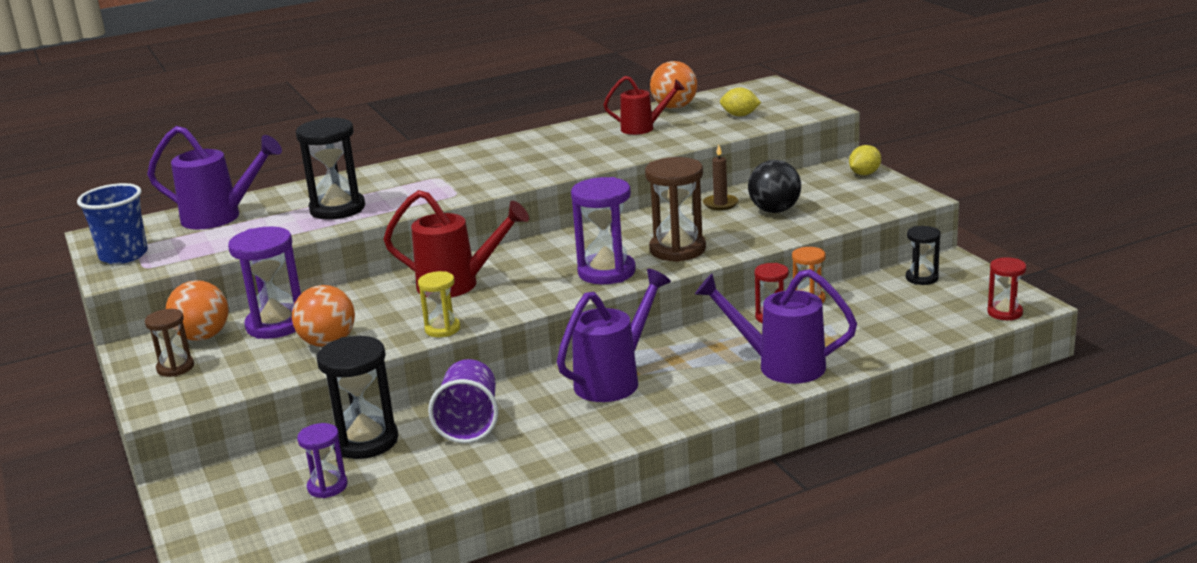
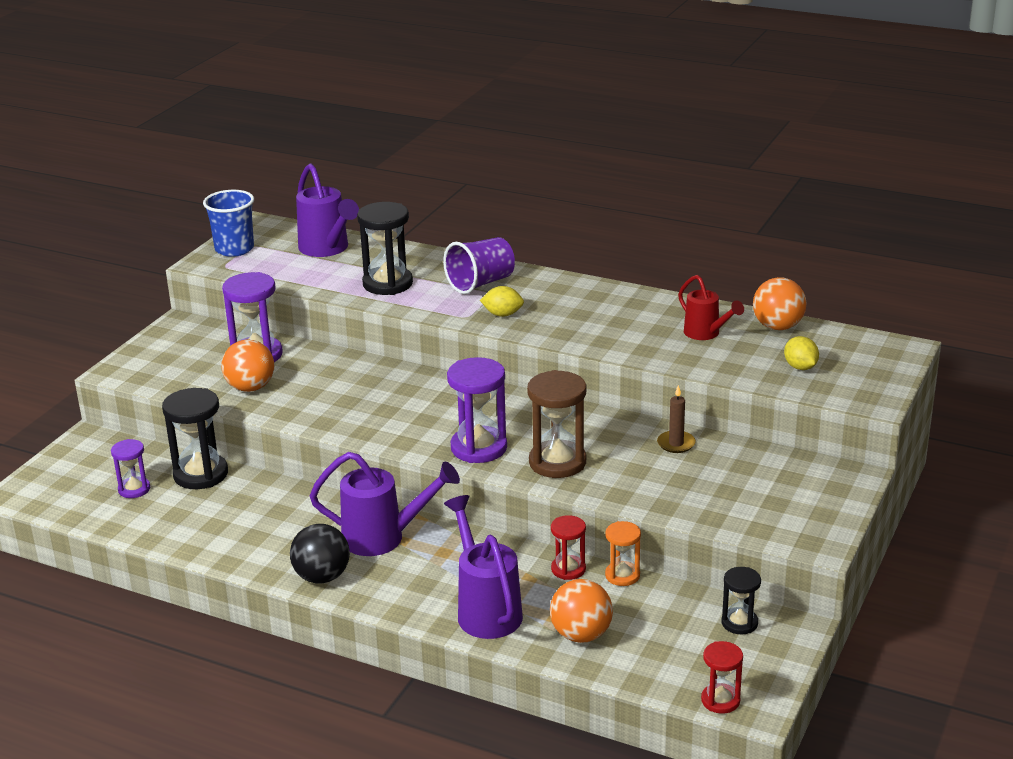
camera: 50 degrees right, 5 degrees up
brown hourglass [145,309,194,377] -> none
orange ball [166,280,229,341] -> orange ball moved to [550,579,613,643]
red watering can [383,190,529,297] -> none
yellow hourglass [418,271,460,337] -> none
purple cup [428,359,498,443] -> purple cup moved to [443,237,515,294]
black ball [748,160,801,213] -> black ball moved to [290,524,350,583]
yellow lemon [849,145,881,175] -> yellow lemon moved to [480,286,524,317]

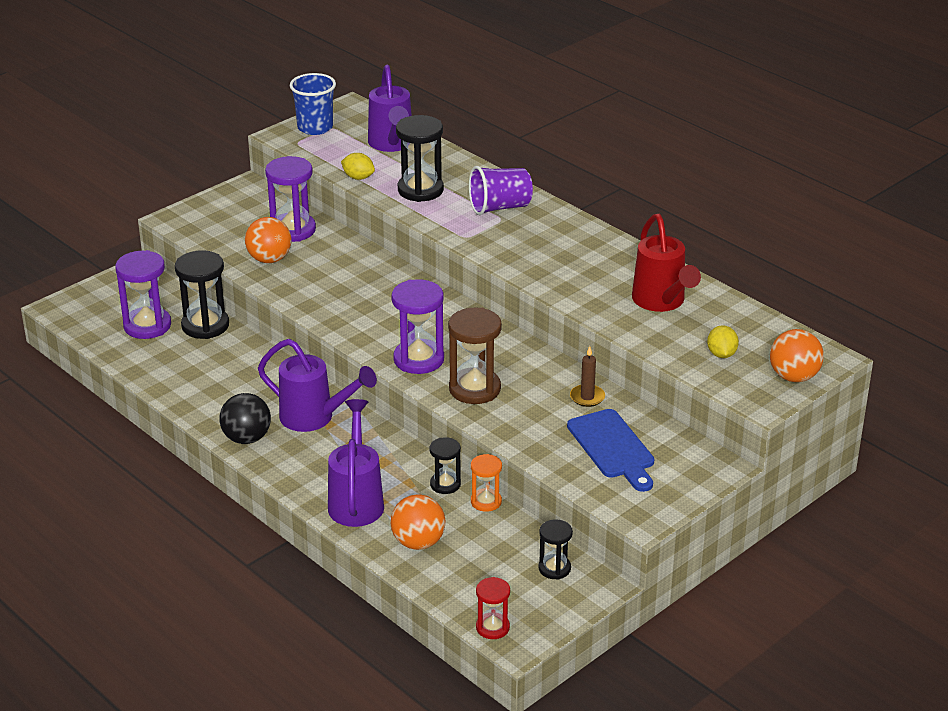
camera: 20 degrees right, 5 degrees up
purple hourglass [111,439,150,498] -> purple hourglass [115,250,171,339], size x1.73
yellow lemon [480,286,524,317] -> yellow lemon moved to [341,153,375,180]
red hourglass [551,515,586,580] -> black hourglass [430,437,461,494]
red watering can [678,275,744,340] -> red watering can [632,214,701,312], size x1.57
orange ball [753,277,807,330] -> orange ball moved to [770,329,824,382]
none -> blue cutting board [567,409,654,492]

